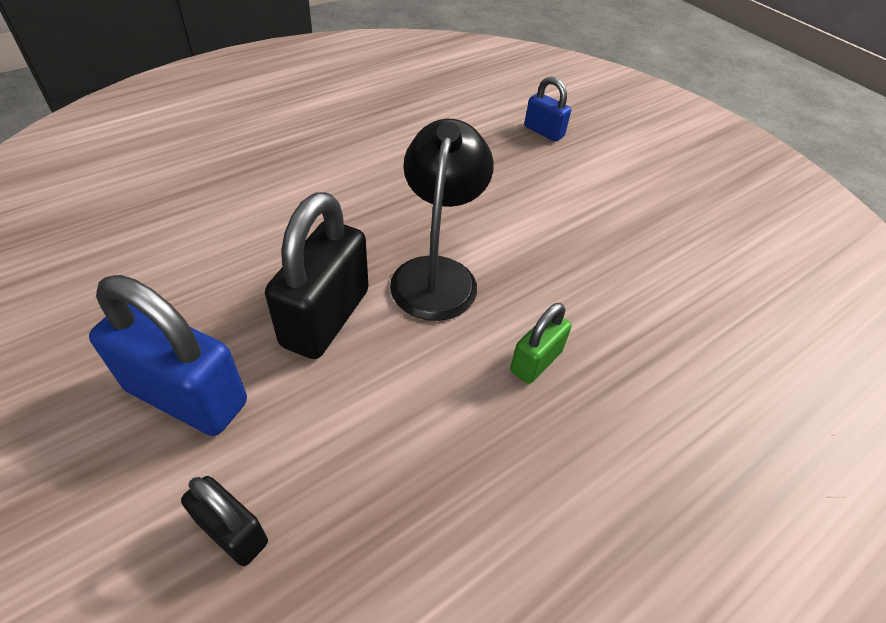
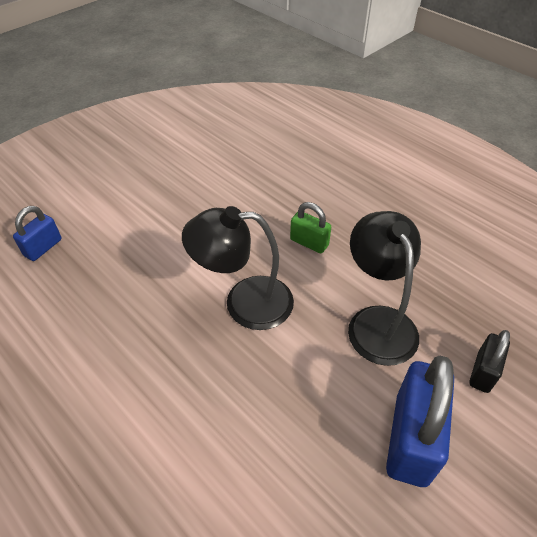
camera: 95 degrees left, 0 degrees up
black padlock [265,192,369,359] -> none
none -> black lamp [348,211,421,366]

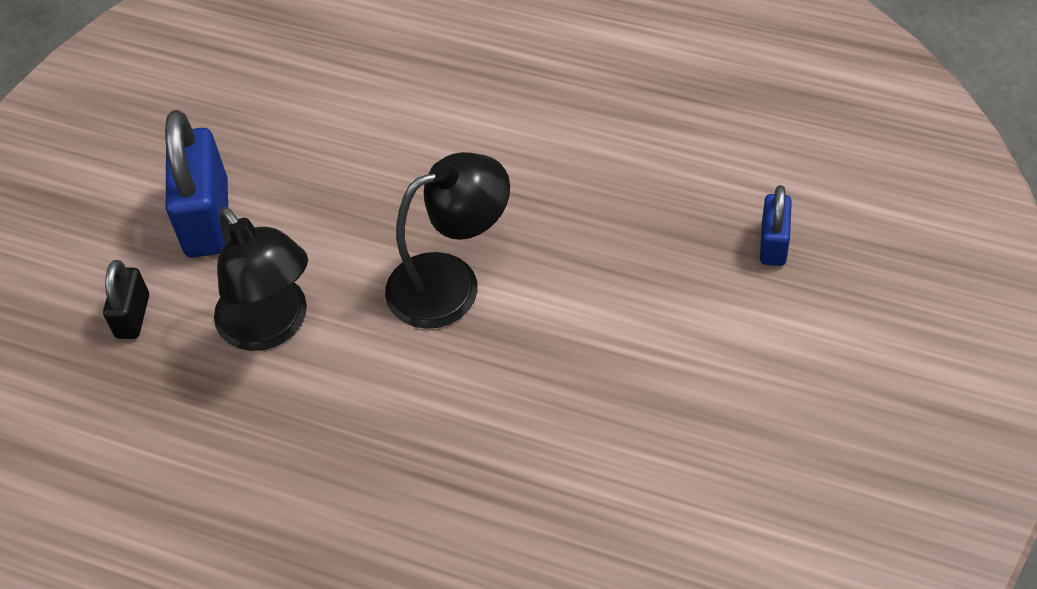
camera: 160 degrees right, 5 degrees up
green padlock [290,202,331,253] -> none

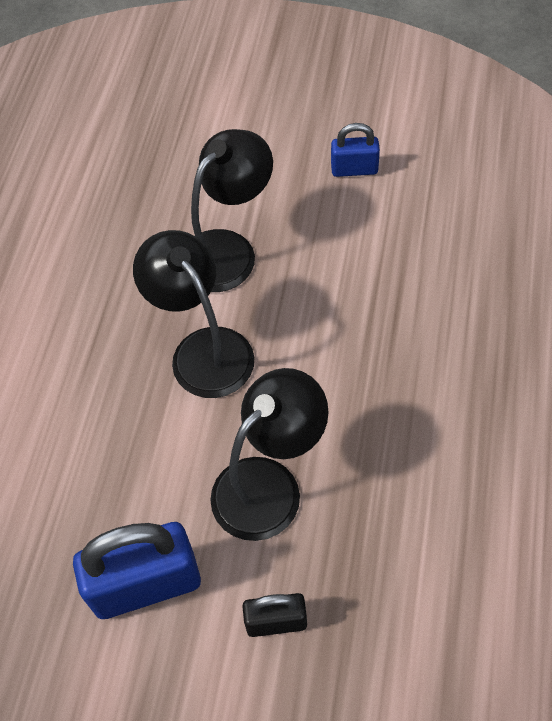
camera: 100 degrees left, 5 degrees up
blue padlock [760,185,792,266] -> blue padlock moved to [331,123,380,177]
none -> black lamp [191,129,273,292]

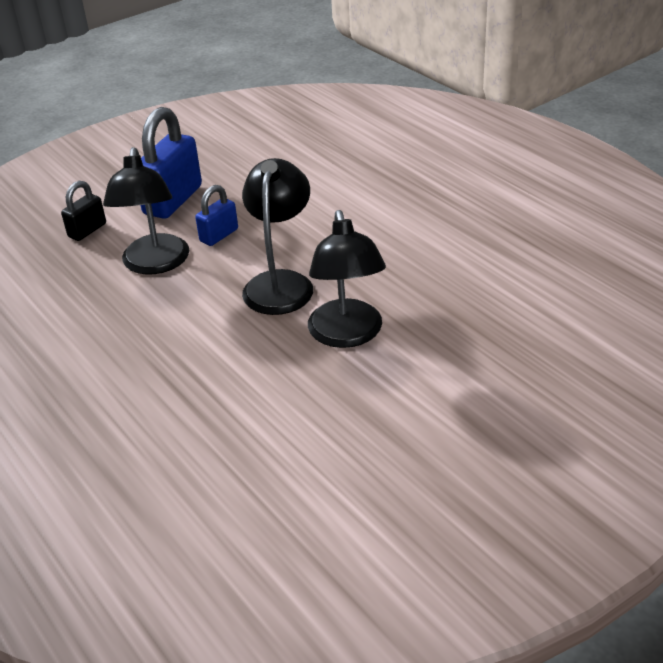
camera: 130 degrees right, 20 degrees down
black lamp [133,230,255,398] -> black lamp turned 90 degrees counterclockwise [242,158,313,315]
blue padlock [331,123,380,177] -> blue padlock moved to [195,185,238,246]

